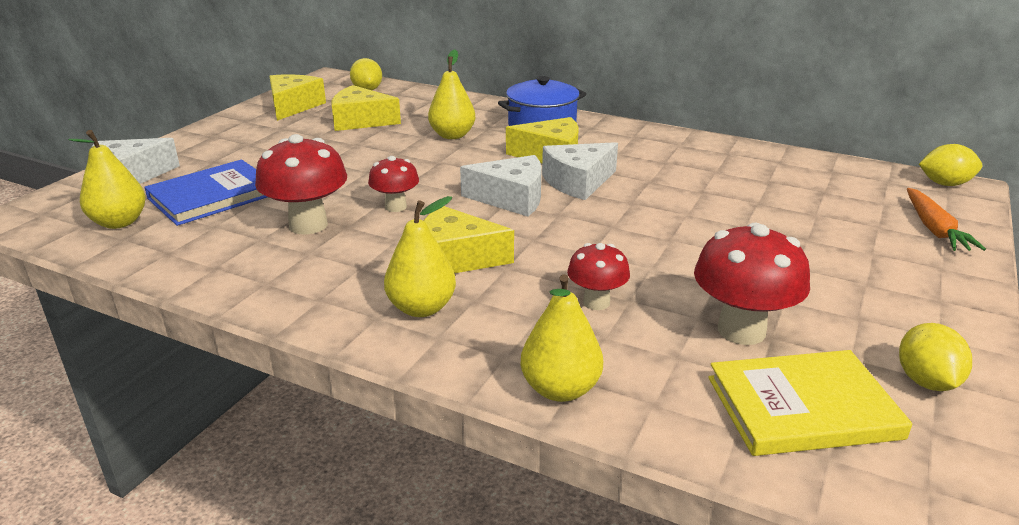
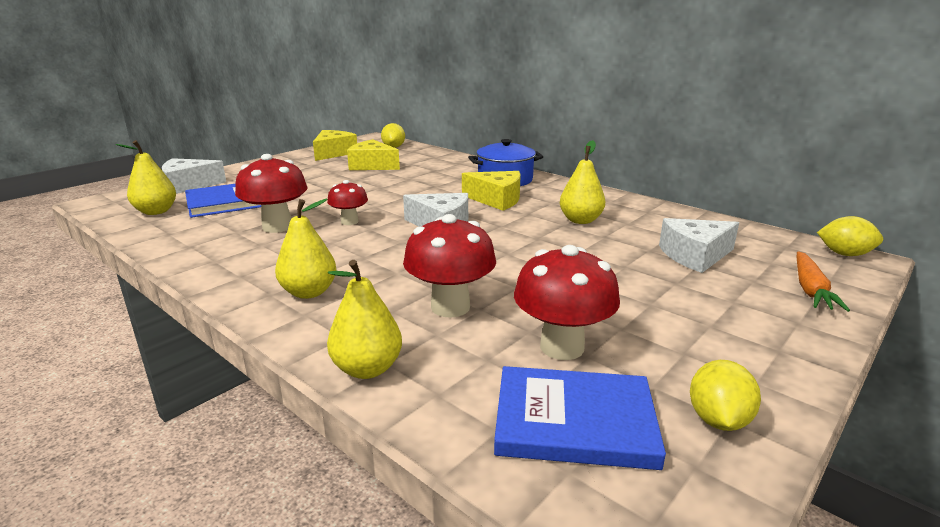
camera: 15 degrees right, 5 degrees down
yellow cheese [424,206,514,273] -> none
yellow pear [428,49,475,139] -> yellow pear moved to [560,140,605,224]
white cheese [542,142,618,200] -> white cheese moved to [659,218,739,273]
red mushroom [567,243,630,310] -> red mushroom [403,214,496,318], size x1.67
yellow book [708,350,912,456] -> blue book [494,366,666,470]

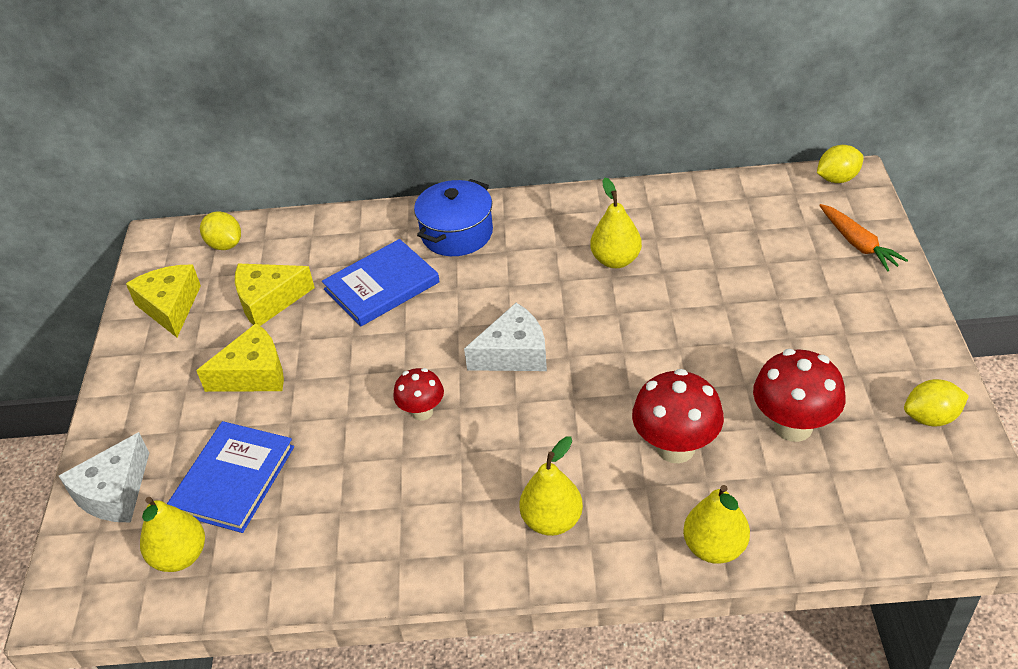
camera: 40 degrees left, 20 degrees up
red mushroom [235,154,308,233] -> none
yellow cheese [462,171,521,211] -> yellow cheese moved to [196,323,284,392]
blue book [494,366,666,470] -> blue book moved to [322,239,440,327]
white cheese [659,218,739,273] -> none
yellow lemon [690,360,761,431] -> yellow lemon turned 75 degrees counterclockwise [904,379,969,426]

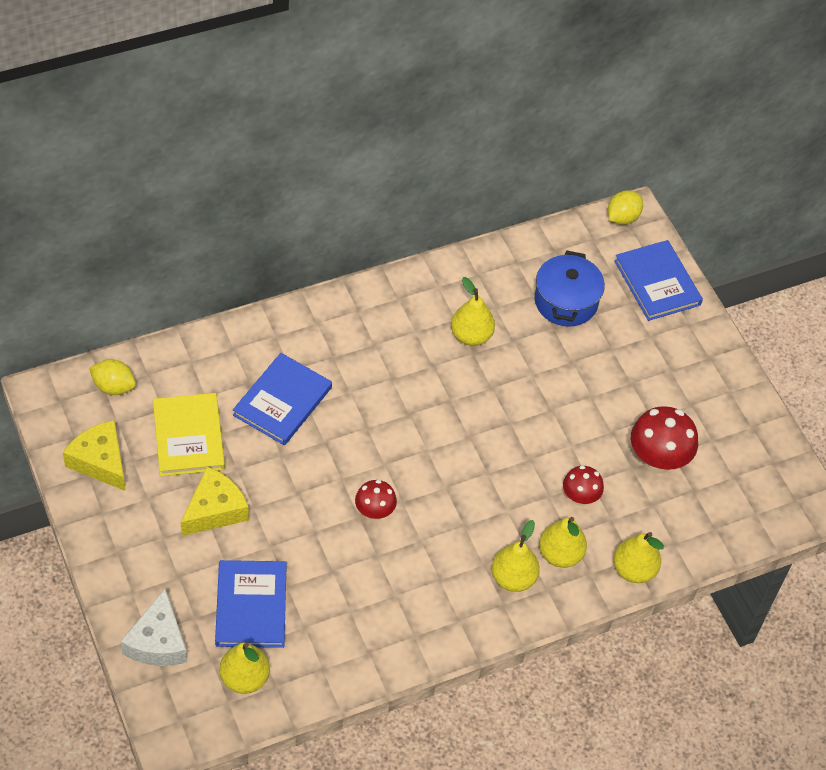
camera: 30 degrees left, 10 degrees up
yellow cheese [235,263,315,326] -> yellow book [153,393,225,476]
blue pot [414,179,493,256] -> blue pot moved to [535,251,605,327]
white cheese [464,303,547,371] -> none
red mushroom [632,369,724,463] -> red mushroom [563,466,604,506], size x0.60
orange carrot [819,204,908,271] -> blue book [614,240,703,321]
yellow lemon [904,379,969,426] -> none
none -> yellow pear [539,517,587,568]

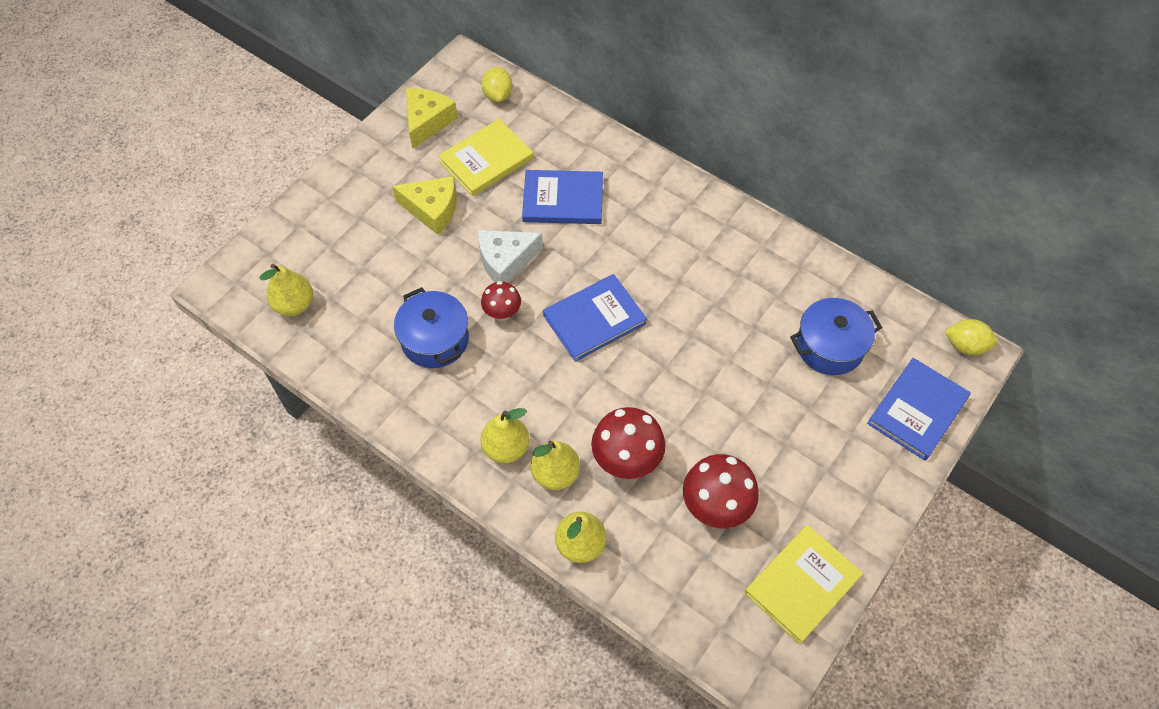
camera: 65 degrees right, 5 degrees up
white cheese [120,589,187,666] -> white cheese moved to [478,230,543,283]
blue book [215,560,287,648] -> blue book moved to [543,274,647,362]
yellow pear [451,277,495,346] -> none
red mushroom [563,466,604,506] -> red mushroom [591,407,665,479], size x1.67
none -> blue pot [394,287,469,368]
none -> yellow book [745,525,863,644]

